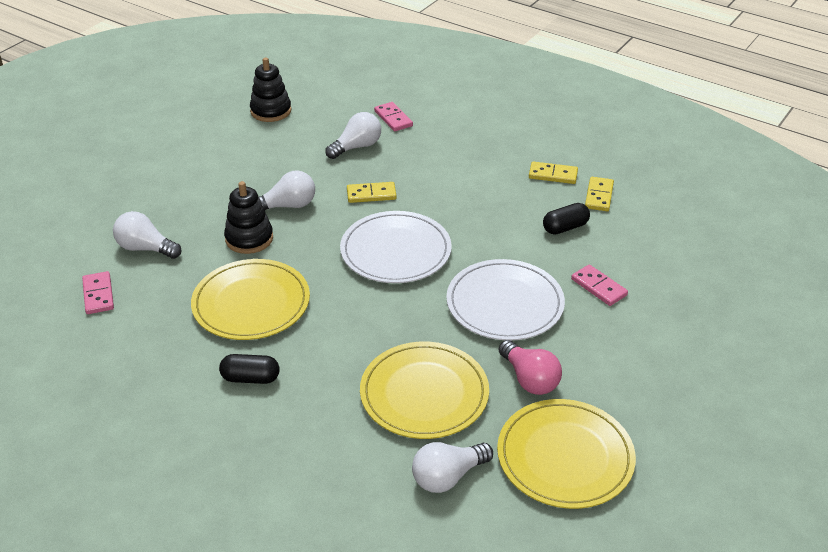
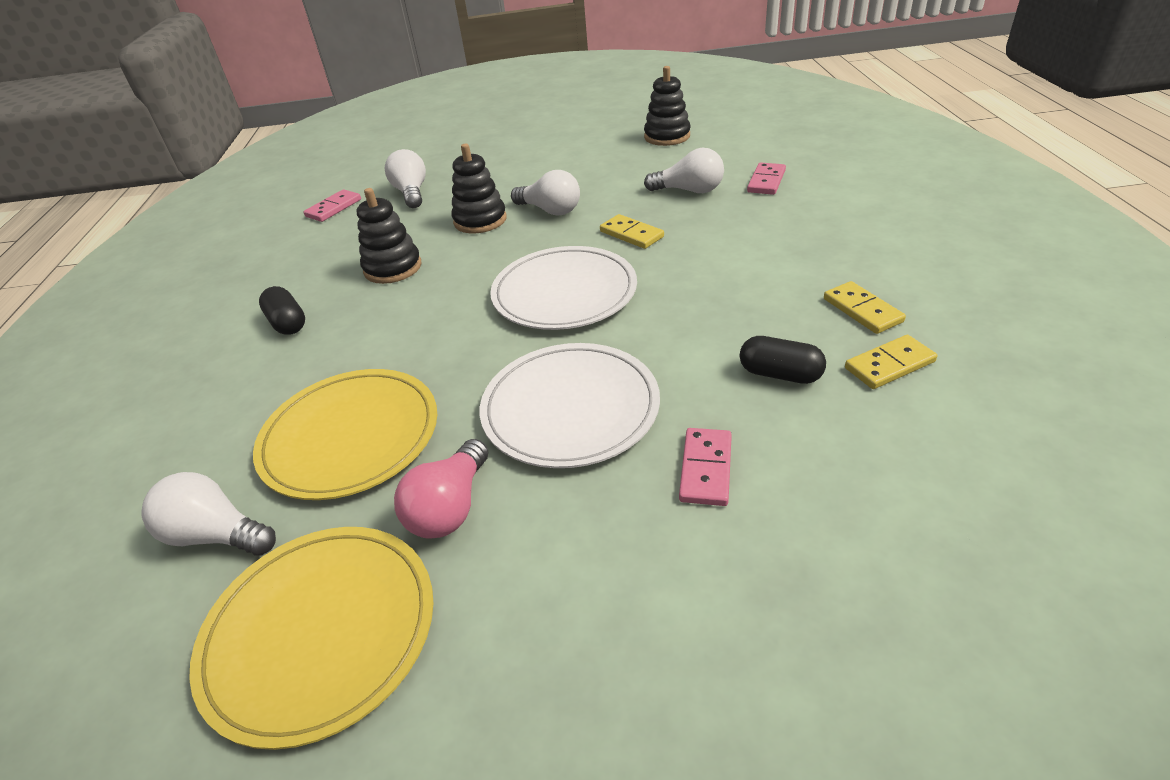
camera: 55 degrees right, 0 degrees up
yellow plate [191,259,310,340] -> black stacking toy [357,188,422,284]

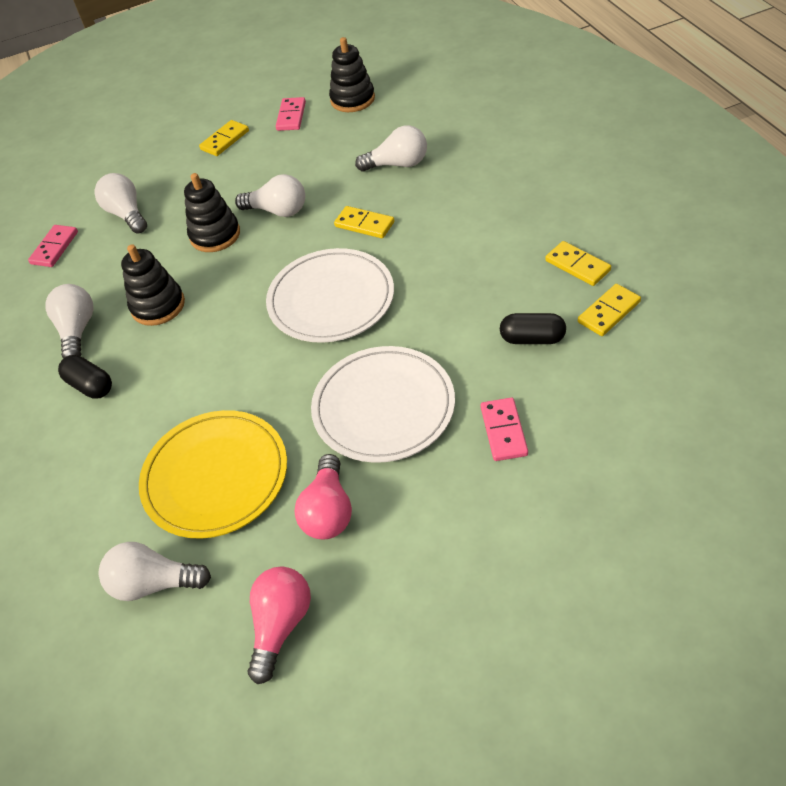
camera: 15 degrees left, 10 degrees up
yellow plate [189,527,433,750] -> pink light bulb [247,566,311,684]
pink domino [747,162,786,195] -> pink domino moved to [276,97,306,131]
none -> white light bulb [45,284,94,359]
none -> yellow domino [199,120,249,156]

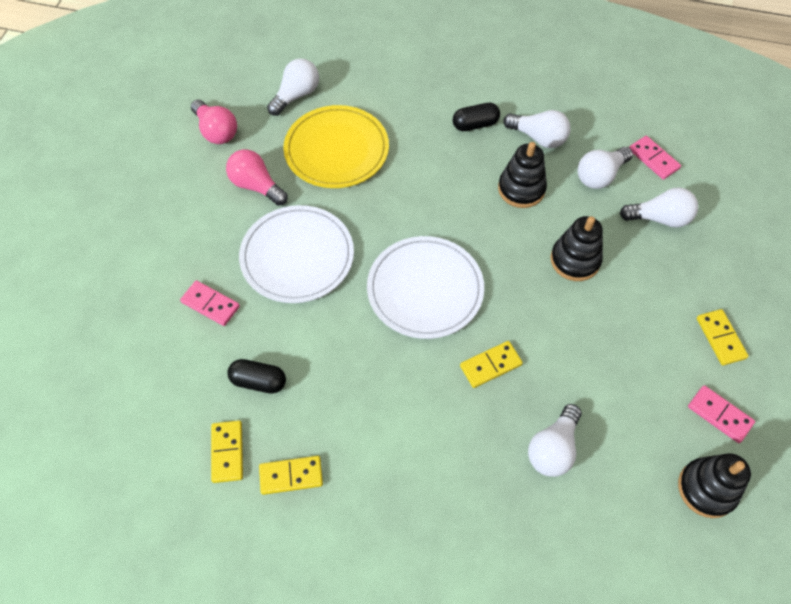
camera: 120 degrees right, 10 degrees up
white light bulb [235,174,305,217] -> white light bulb moved to [578,147,633,189]
black capsule [500,313,566,344] -> black capsule turned 60 degrees clockwise [227,359,286,394]

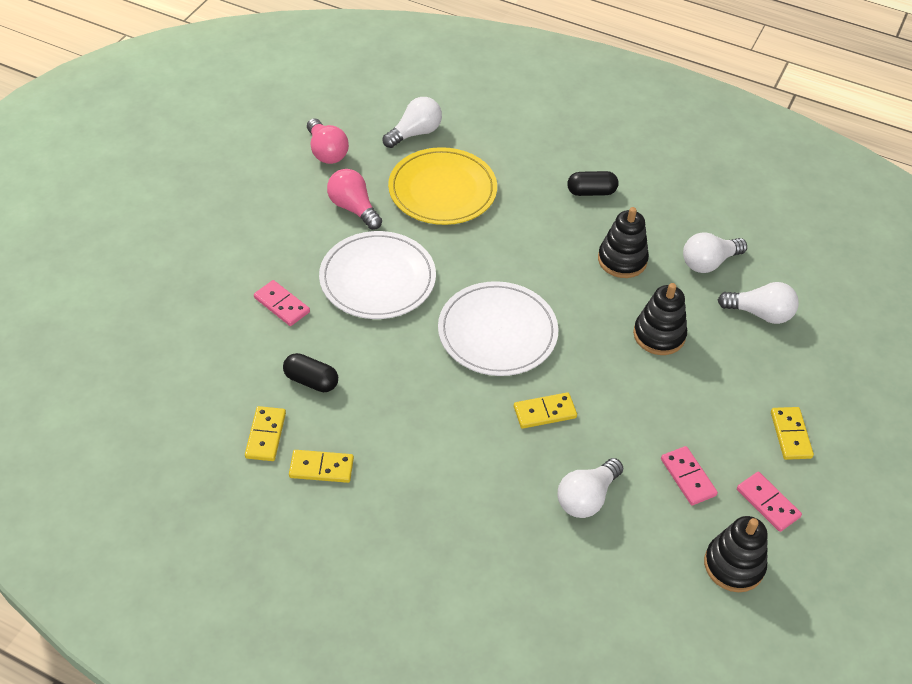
camera: 10 degrees right, 10 degrees down
white light bulb [504,110,571,148] -> none
pink domino [629,136,681,180] -> pink domino moved to [661,446,718,505]

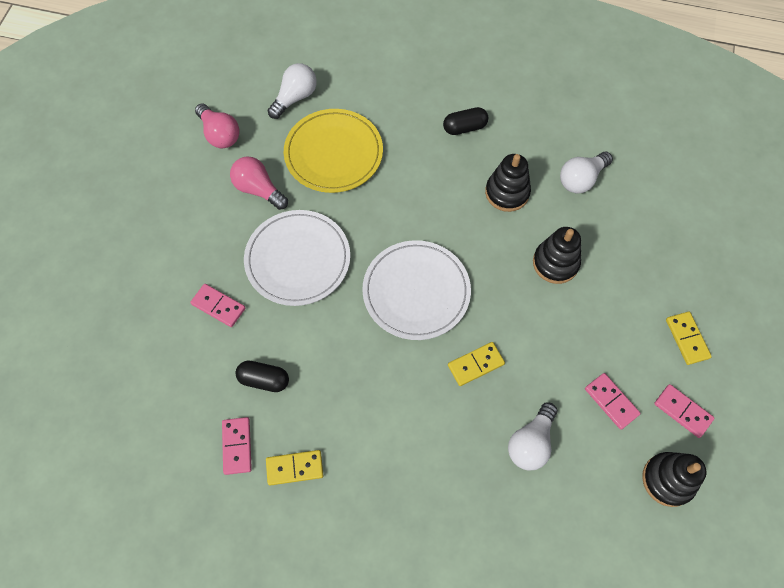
camera: 10 degrees left, 15 degrees up
yellow domino [245,406,286,461] -> pink domino [222,417,252,475]
white light bulb [718,282,799,324] -> none

